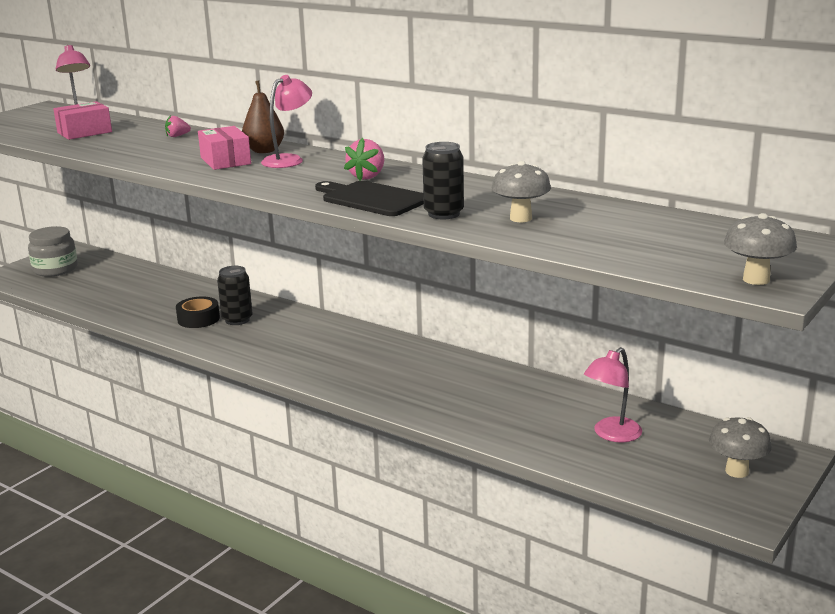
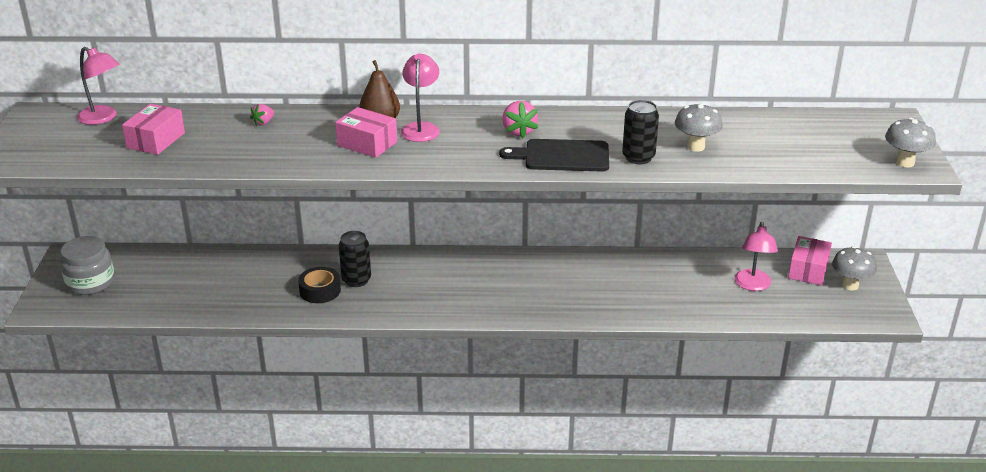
camera: 35 degrees left, 10 degrees up
none -> pink box [788,236,832,285]

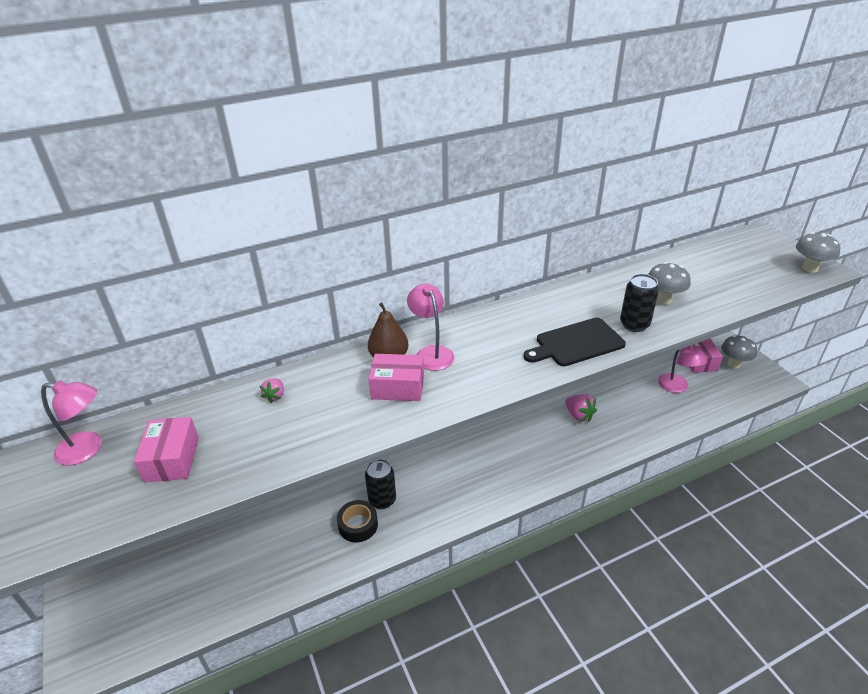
camera: 25 degrees left, 5 degrees up
grey jar [60,236,115,295] -> none
pink strawberry [503,101,538,138] -> pink strawberry moved to [565,394,597,422]

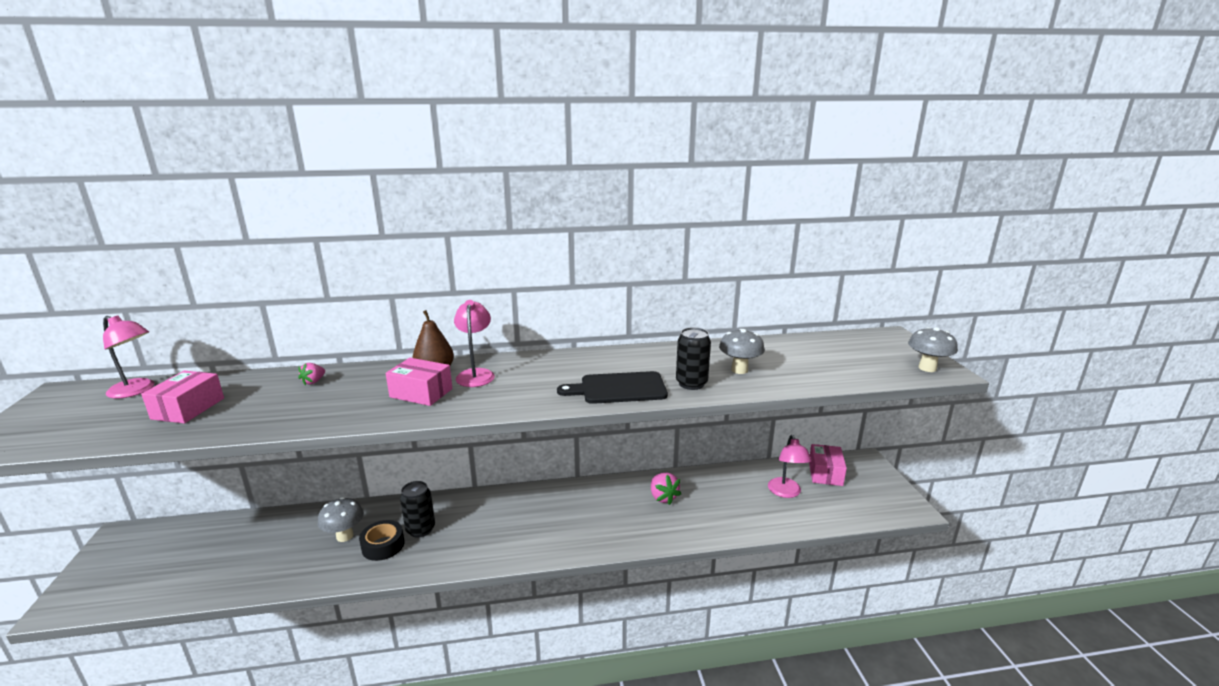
camera: 15 degrees right, 15 degrees down
grey mushroom [721,335,757,368] -> grey mushroom moved to [318,497,364,542]

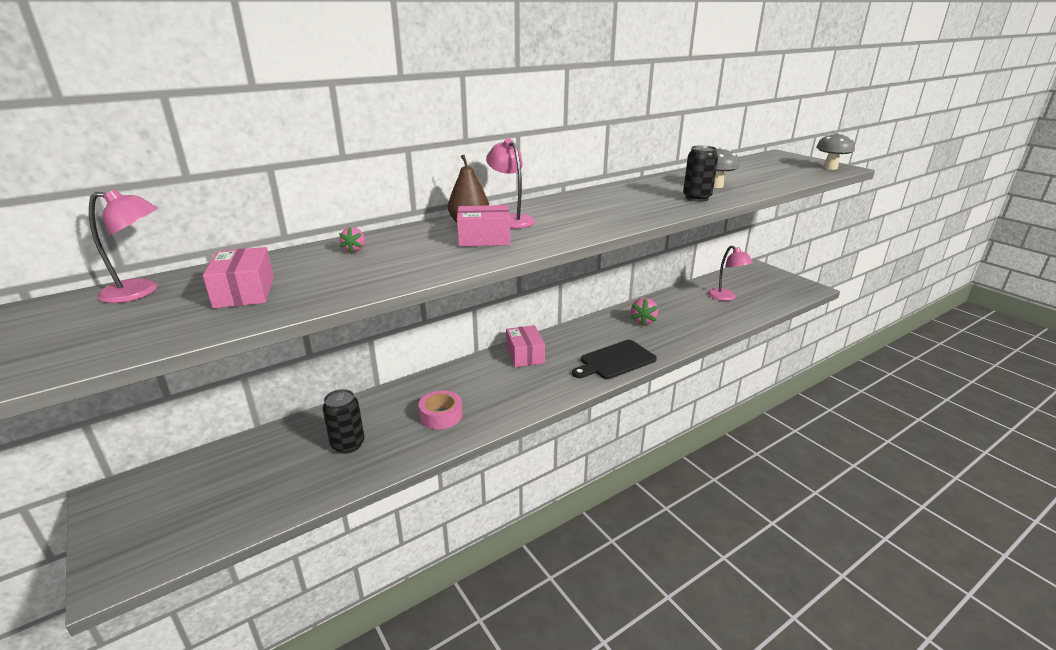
camera: 25 degrees left, 5 degrees up
grey mushroom [318,497,364,542] -> none
black tape [359,520,404,561] -> pink tape [419,390,463,429]
black can [400,481,435,538] -> black can moved to [322,389,364,454]
black cutting board [557,371,668,404] -> black cutting board moved to [572,340,657,379]
pink strawberry [651,473,681,505] -> pink strawberry turned 60 degrees clockwise [631,298,658,326]
pink box [809,444,847,486] -> pink box moved to [506,325,545,367]

